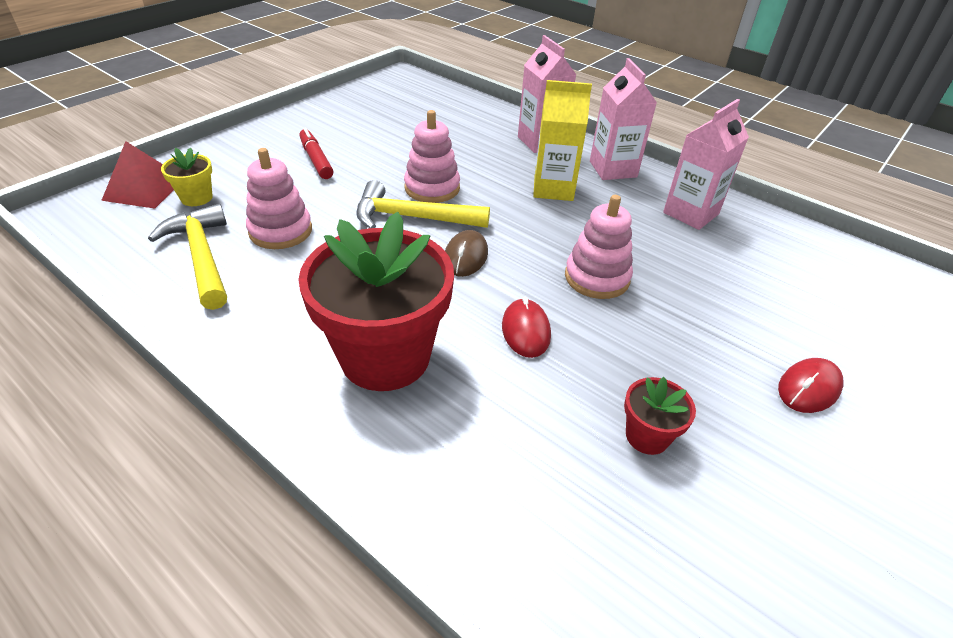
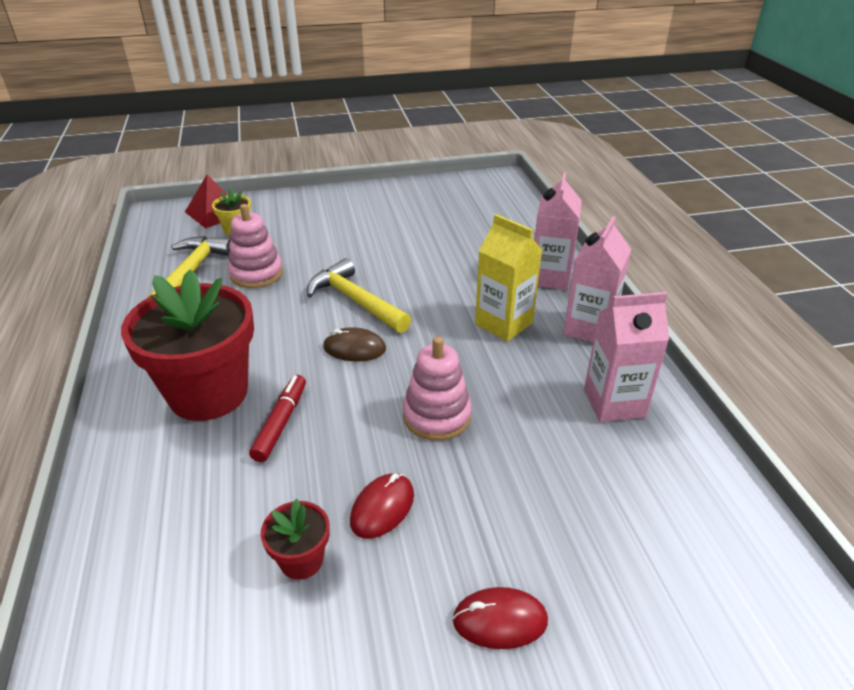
camera: 40 degrees right, 5 degrees down
red marker [299,128,333,179] -> red marker moved to [249,375,306,462]
pink stacking toy [404,110,460,203] -> none
brown mouse [445,230,488,277] -> brown mouse turned 45 degrees clockwise [323,327,386,361]
red mouse [502,297,551,358] -> red mouse moved to [350,473,414,538]

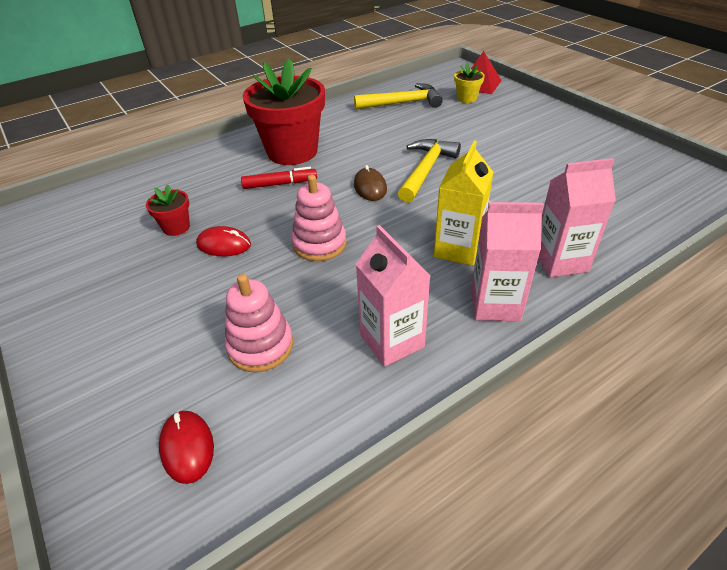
camera: 70 degrees right, 5 degrees up
pink stacking toy [228,204,283,288] -> pink stacking toy moved to [225,274,293,372]
red mouse [452,587,548,649] -> red mouse moved to [159,411,214,484]

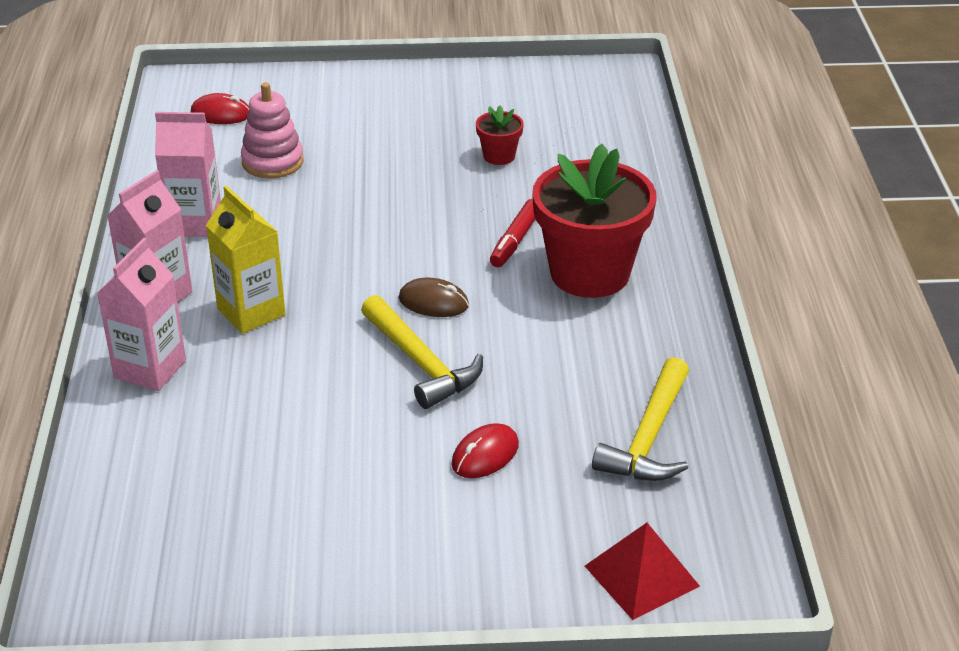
camera: 120 degrees right, 5 degrees down
red mouse [196,226,251,256] -> red mouse moved to [452,423,519,478]
pink stacking toy [291,175,346,261] -> none
yellow flower pot [454,63,485,103] -> none

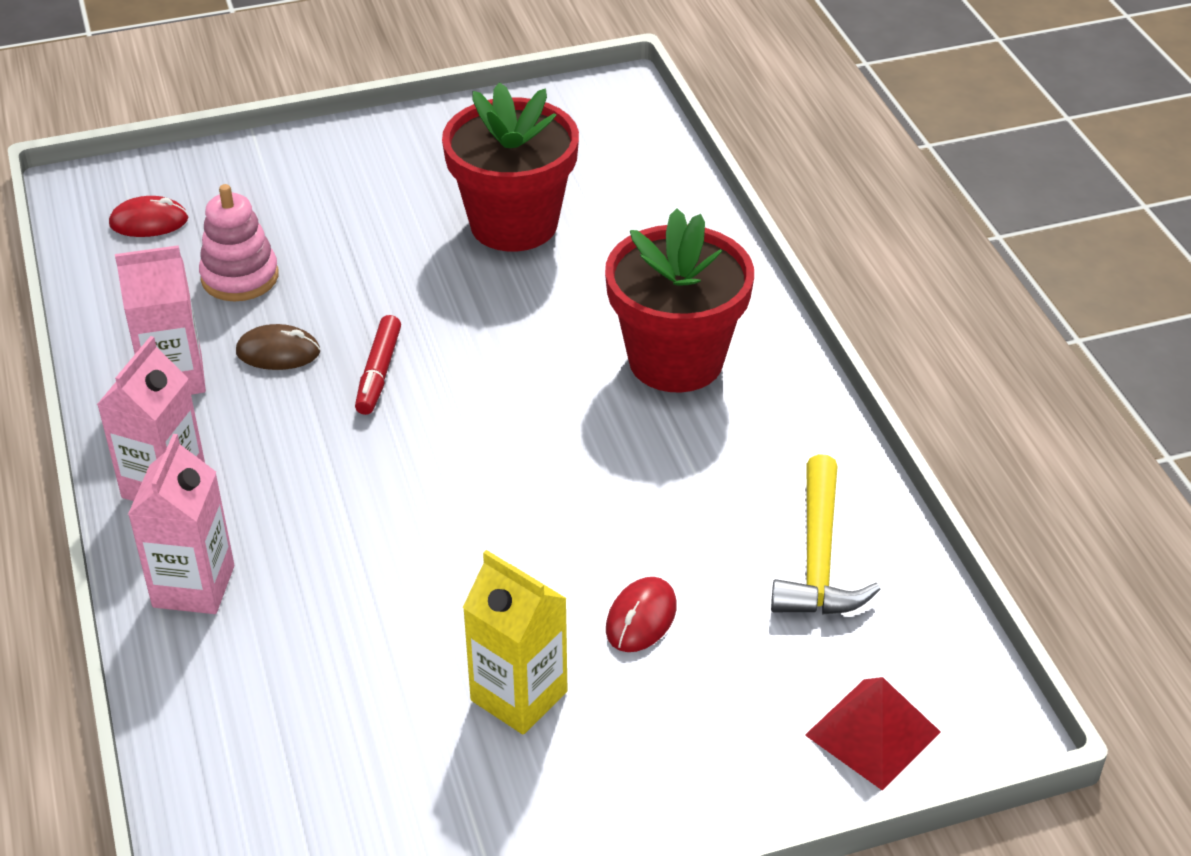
camera: 15 degrees left, 5 degrees up
yellow carton [206,186,285,334] -> yellow carton moved to [463,550,568,735]
yellow hammer [361,295,483,409] -> none
brown mouse [398,278,469,317] -> brown mouse moved to [236,324,320,370]
red flower pot [476,105,524,165] -> red flower pot [442,82,579,251], size x2.28
red marker [490,199,535,267] -> red marker moved to [355,315,401,415]

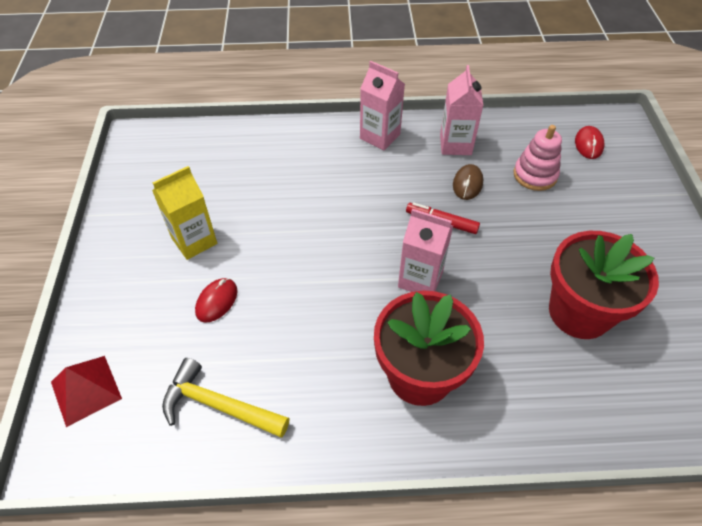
camera: 105 degrees right, 10 degrees up
pink carton [128,434,234,614] -> pink carton moved to [398,209,453,292]
red mouse [606,577,677,652] -> red mouse turned 75 degrees clockwise [195,278,238,323]

